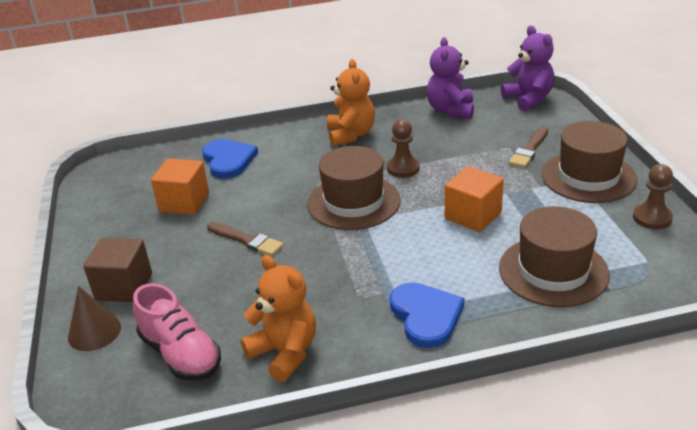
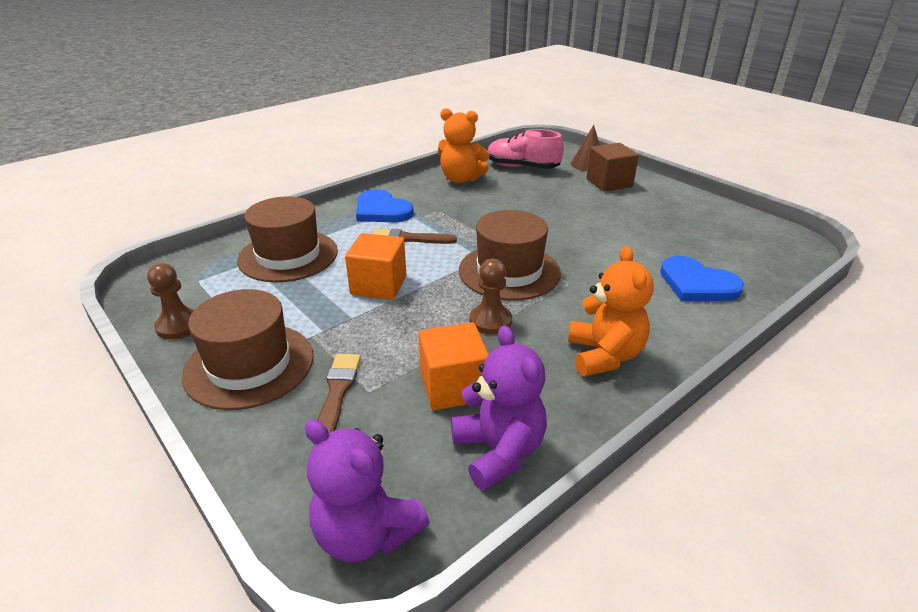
camera: 150 degrees right, 0 degrees up
orange cube [151,158,209,215] -> orange cube moved to [419,322,489,410]
brown brush [207,222,283,256] -> brown brush moved to [372,229,457,244]
orange teddy bear [327,59,375,146] -> orange teddy bear turned 150 degrees counterclockwise [568,246,654,377]

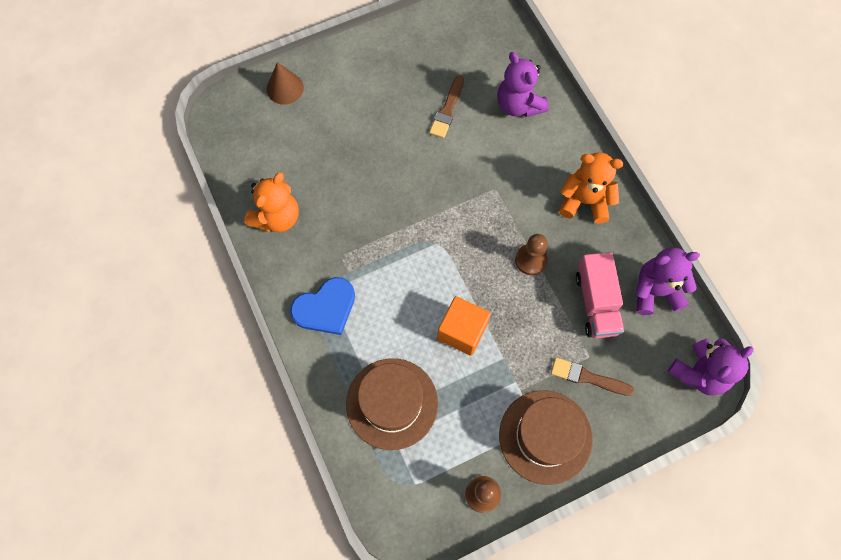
camera: 75 degrees left, 35 degrees up
brown brush [372,229,457,244] -> brown brush moved to [429,75,464,138]
orange cube [419,322,489,410] -> pink truck [576,252,624,338]
brown hat [459,210,561,300] -> none
pink shoe [487,129,564,169] -> none
brown cube [587,143,639,192] -> none
blue heart [660,256,744,301] -> purple teddy bear [497,52,549,117]

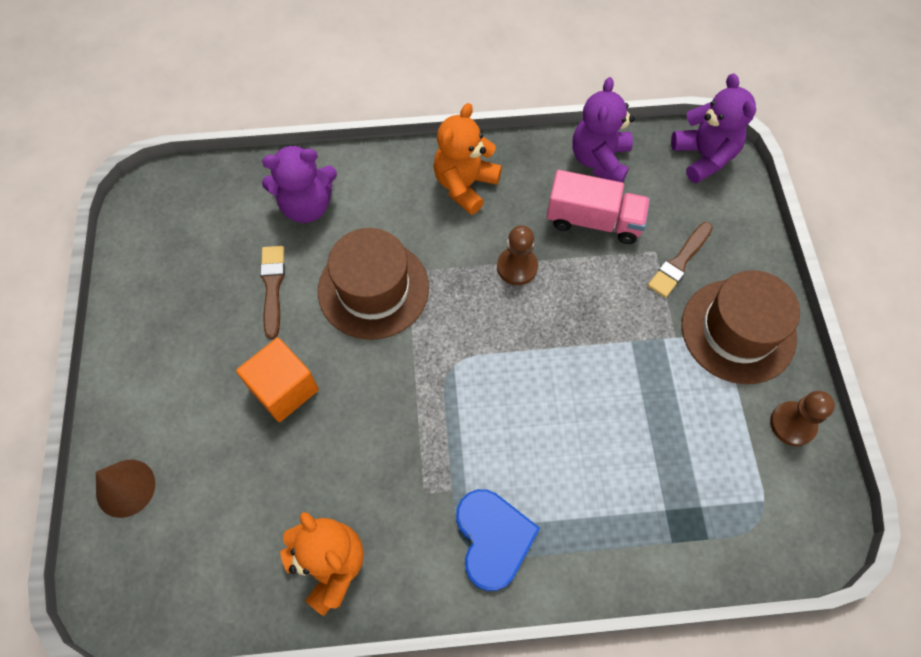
camera: 70 degrees left, 5 degrees down
brown hat [346,358,438,450] -> brown hat moved to [318,228,429,340]
brown brush [429,75,464,138] -> brown brush turned 135 degrees counterclockwise [260,246,285,339]
orange cube [437,296,491,356] -> orange cube moved to [236,338,319,422]

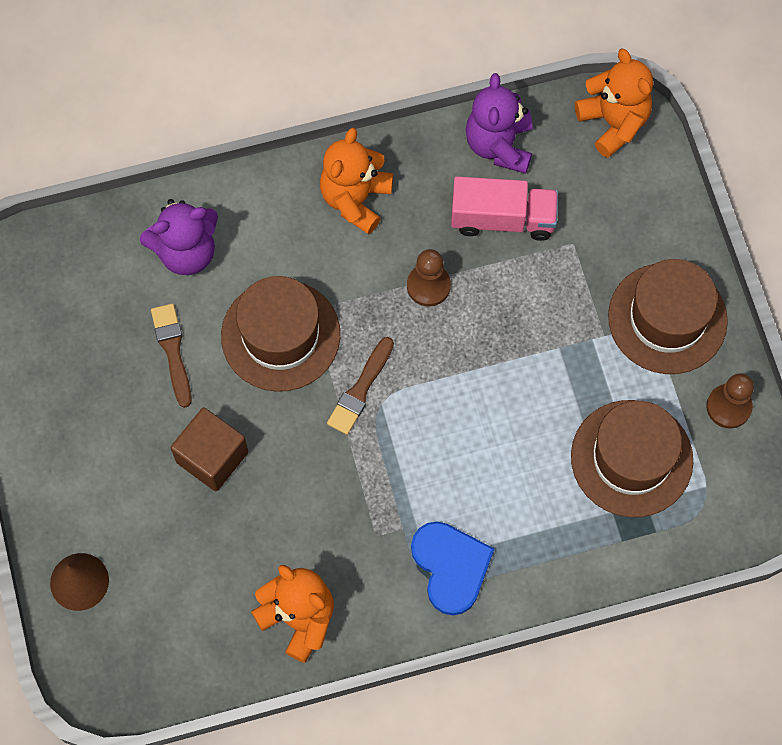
camera: 10 degrees left, 5 degrees up
orange cube [236,338,319,422] -> brown cube [171,407,248,491]
brown brush [648,222,713,298] -> brown brush moved to [327,337,394,435]
purple teddy bear [671,73,756,184] -> orange teddy bear [575,49,653,158]
none -> brown hat [571,400,693,517]

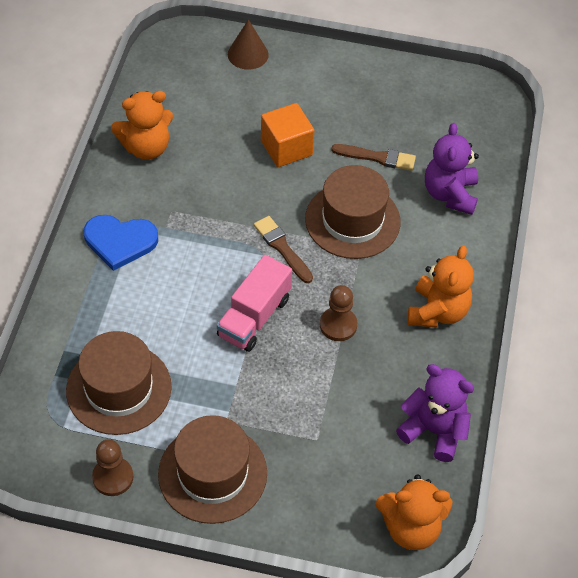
camera: 115 degrees right, 15 degrees down
brown cube [171,407,248,491] -> orange cube [261,103,314,167]
orange teddy bear [320,128,393,234] -> orange teddy bear turned 60 degrees clockwise [408,246,474,327]
pink truck [451,177,558,241] -> pink truck moved to [217,255,292,352]

